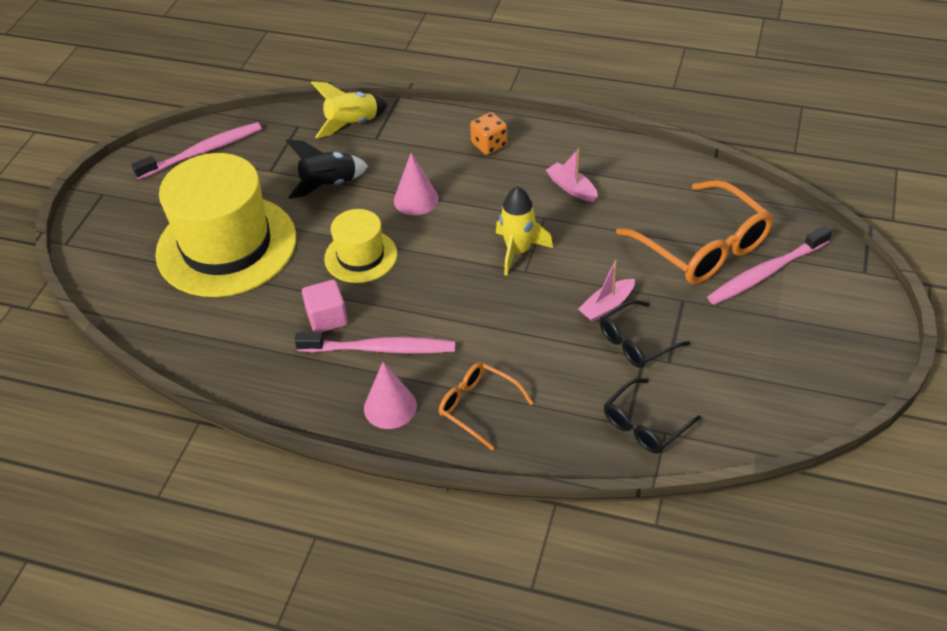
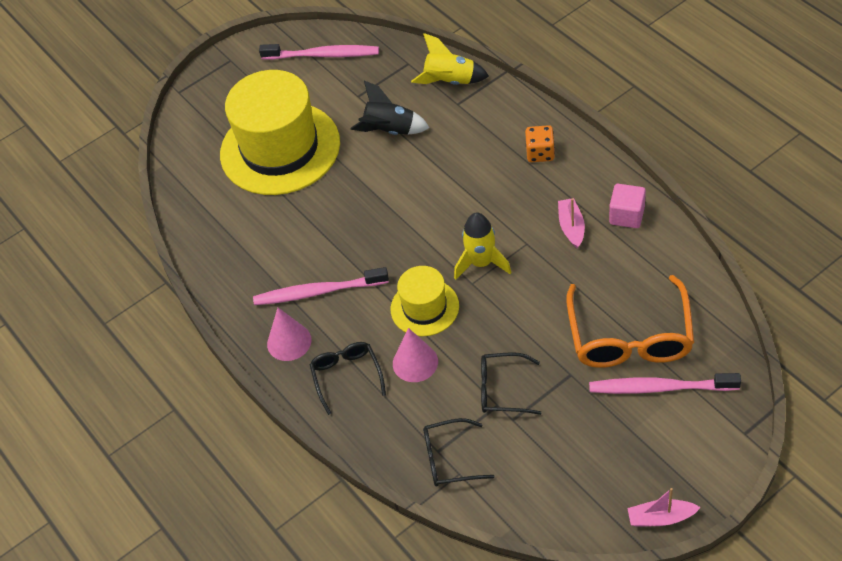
camera: 40 degrees right, 5 degrees up
pink toothbrush [295,333,455,354] -> pink toothbrush turned 135 degrees clockwise [253,267,389,305]
pink cube [302,280,348,333] -> pink cube moved to [609,184,646,228]
yellow hat [324,209,397,283] -> yellow hat moved to [391,266,459,336]
pink cone [394,153,439,215] -> pink cone moved to [393,328,438,382]
orange glasses [439,362,533,450] -> black glasses [310,342,386,415]
pink boat [578,260,635,322] -> pink boat moved to [627,488,701,527]

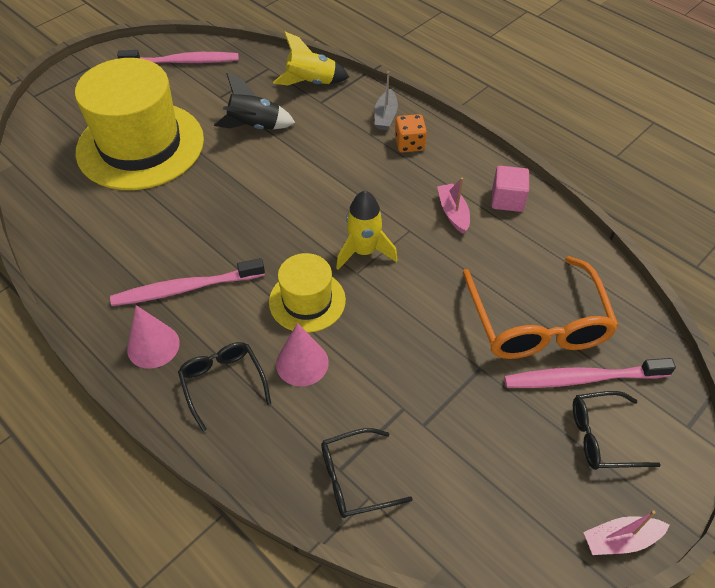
camera: 15 degrees left, 0 degrees up
black glasses [481,352,541,415] -> black glasses moved to [573,391,661,470]
none -> grey boat [374,71,398,130]

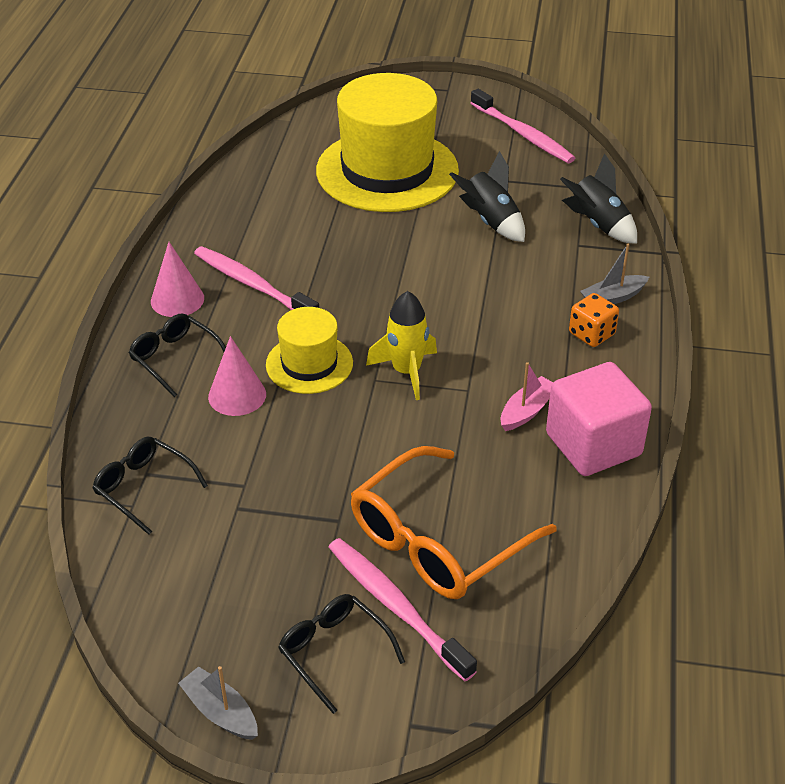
camera: 55 degrees right, 10 degrees down
black glasses [178,342,271,432] -> black glasses turned 75 degrees counterclockwise [129,313,226,397]
yellow rocket [273,32,349,85] -> black rocket [560,153,637,244]
pink cube [491,166,529,212] -> pink cube [546,362,652,476], size x1.71
pink boat [584,511,670,555] -> grey boat [178,666,258,740]

